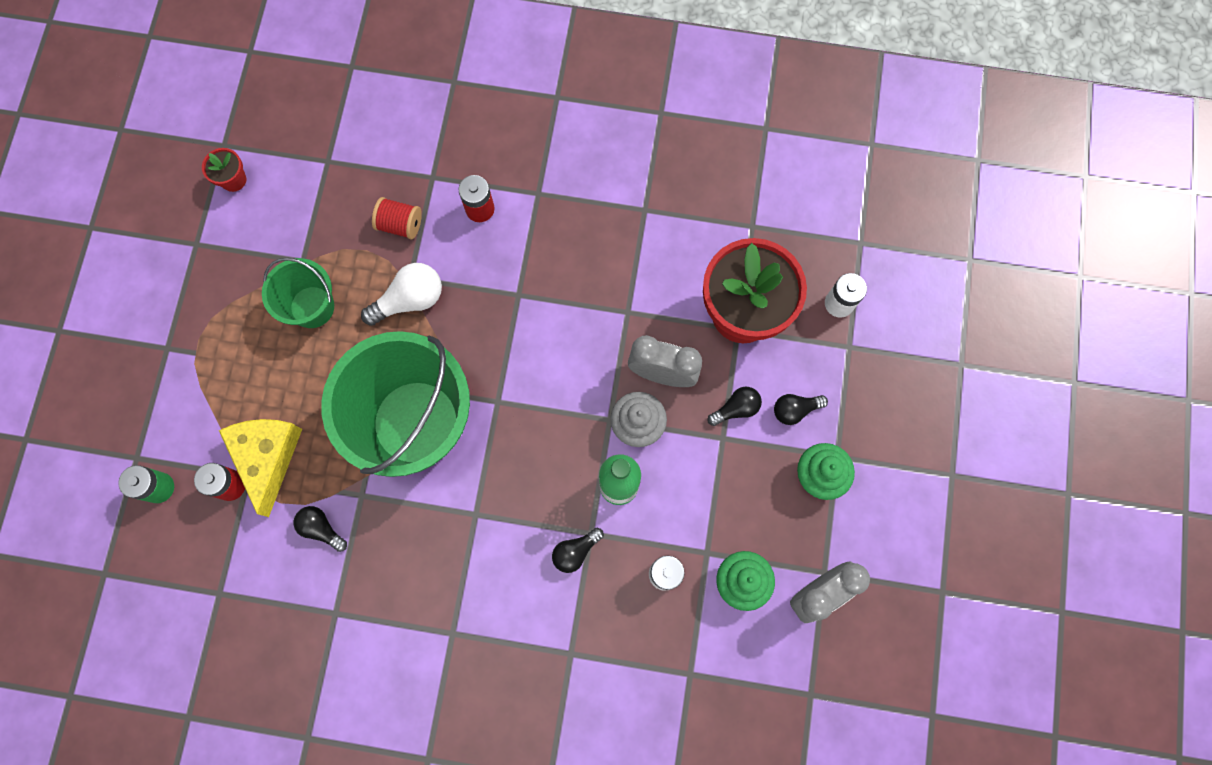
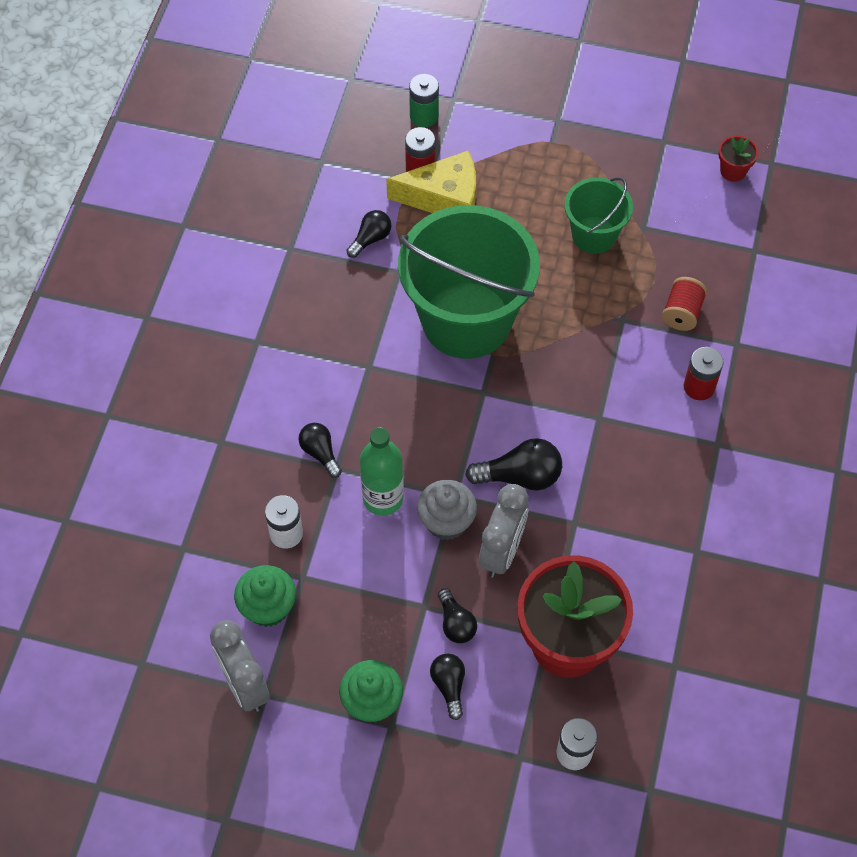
camera: 95 degrees right, 15 degrees down
white light bulb [361,263,442,326] -> none
none -> black light bulb [465,438,562,491]

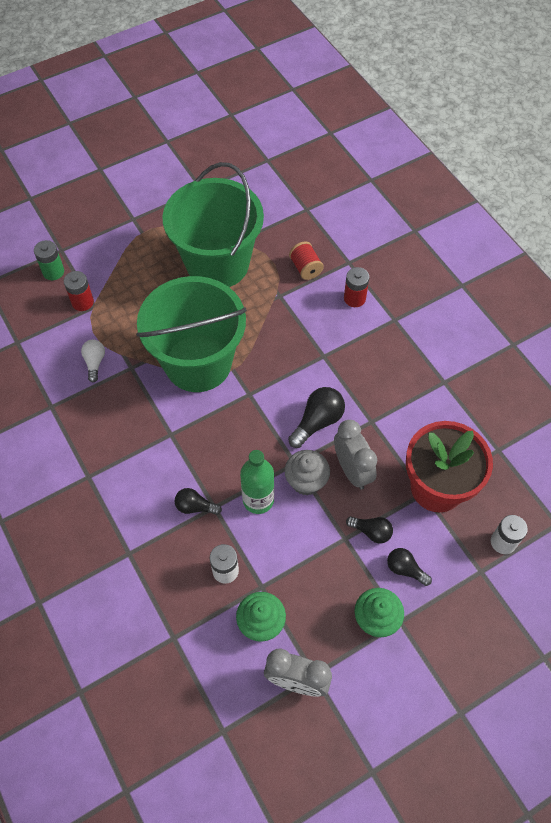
camera: 45 degrees left, 0 degrees up
black light bulb [347,210,391,258] -> white light bulb [81,340,105,382]
yellow cheese [386,151,476,213] -> none
green bucket [565,177,633,254] -> green bucket [162,162,264,287], size x1.95
red flower pot [718,136,758,182] -> none

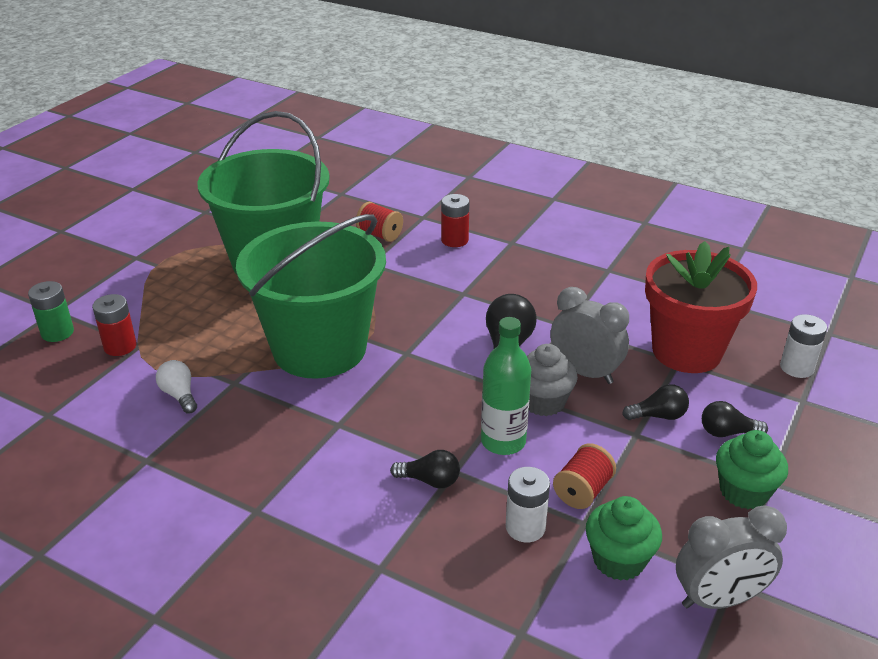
camera: 30 degrees left, 25 degrees down
black light bulb [175,488,222,515] -> black light bulb turned 150 degrees counterclockwise [390,450,460,488]
none -> red spool [553,443,616,509]

